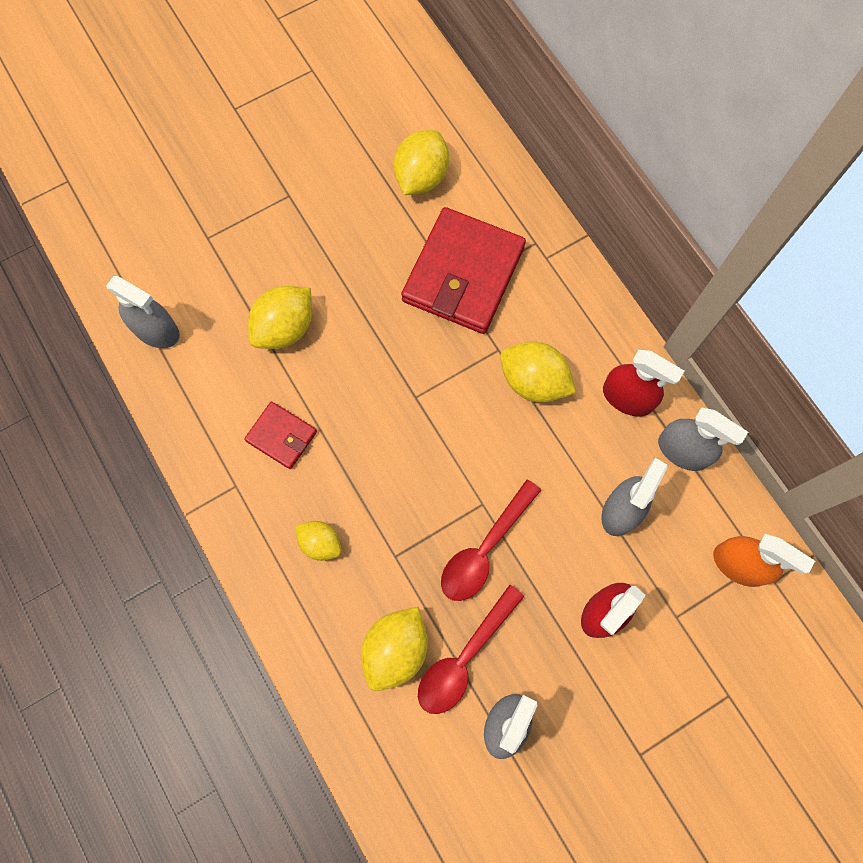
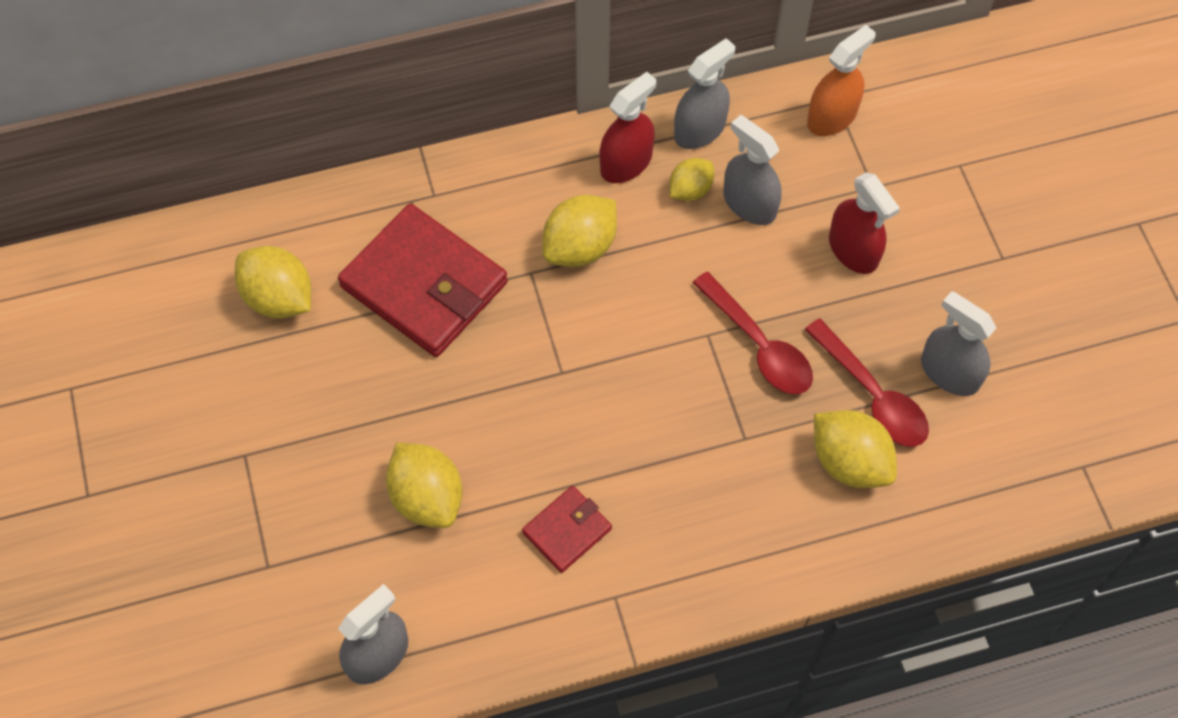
camera: 75 degrees left, 10 degrees down
yellow lemon [295,521,341,561] -> yellow lemon moved to [669,158,714,201]

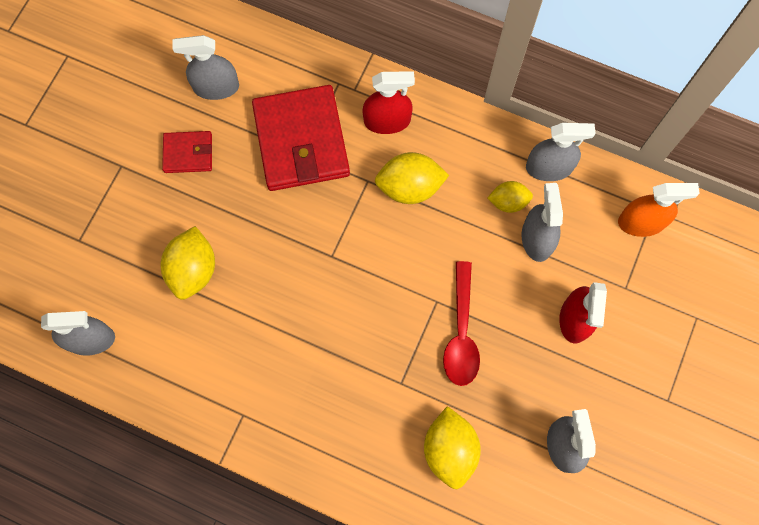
camera: 40 degrees right, 10 degrees up
yellow lemon [235,246,311,318] -> grey spray bottle [172,35,239,100]
red wallet [522,486,612,573] -> red wallet moved to [162,131,212,173]
red spray bottle [600,72,656,183] -> red spray bottle moved to [363,71,415,134]
red spoon [804,318,929,447] -> none

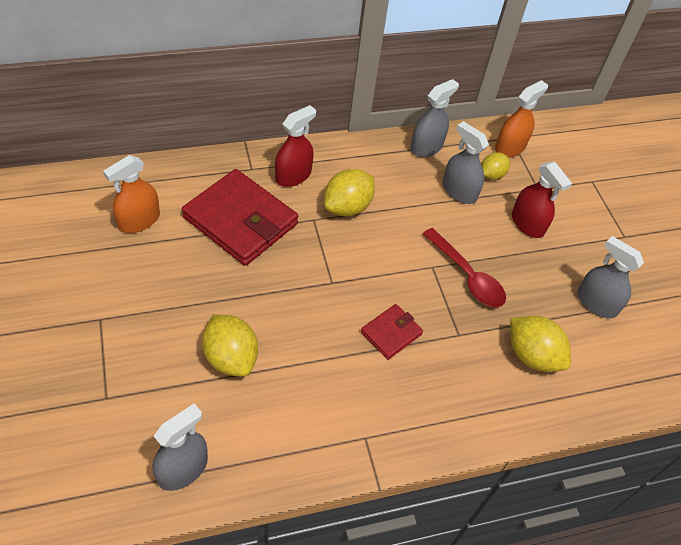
camera: 45 degrees left, 20 degrees down
red wallet [162,131,212,173] -> red wallet moved to [361,304,423,360]
grey spray bottle [172,35,239,100] -> orange spray bottle [103,155,160,233]
yellow lemon [487,181,533,213] -> yellow lemon moved to [481,152,510,180]

